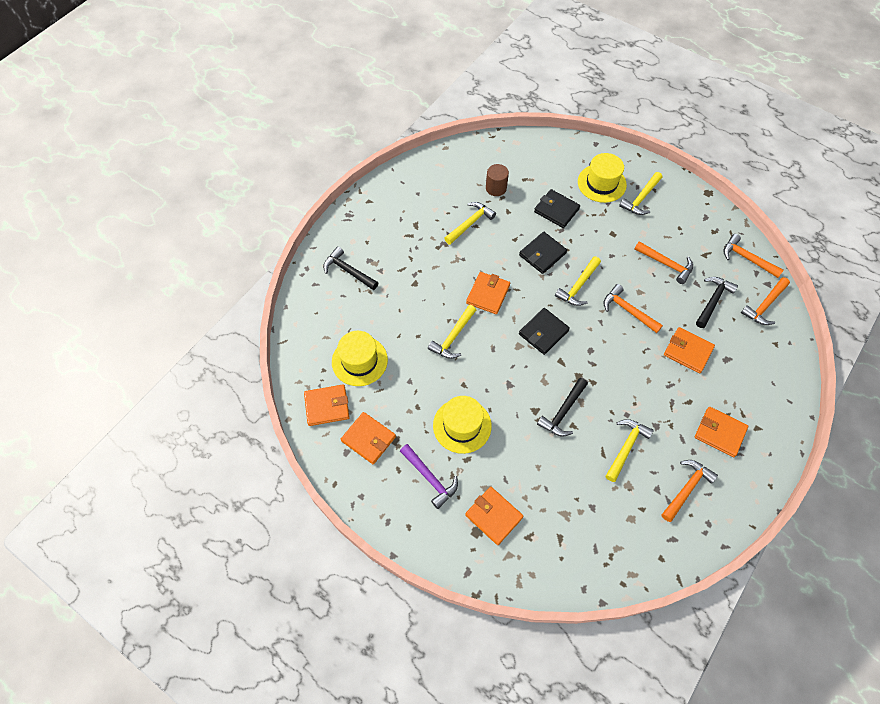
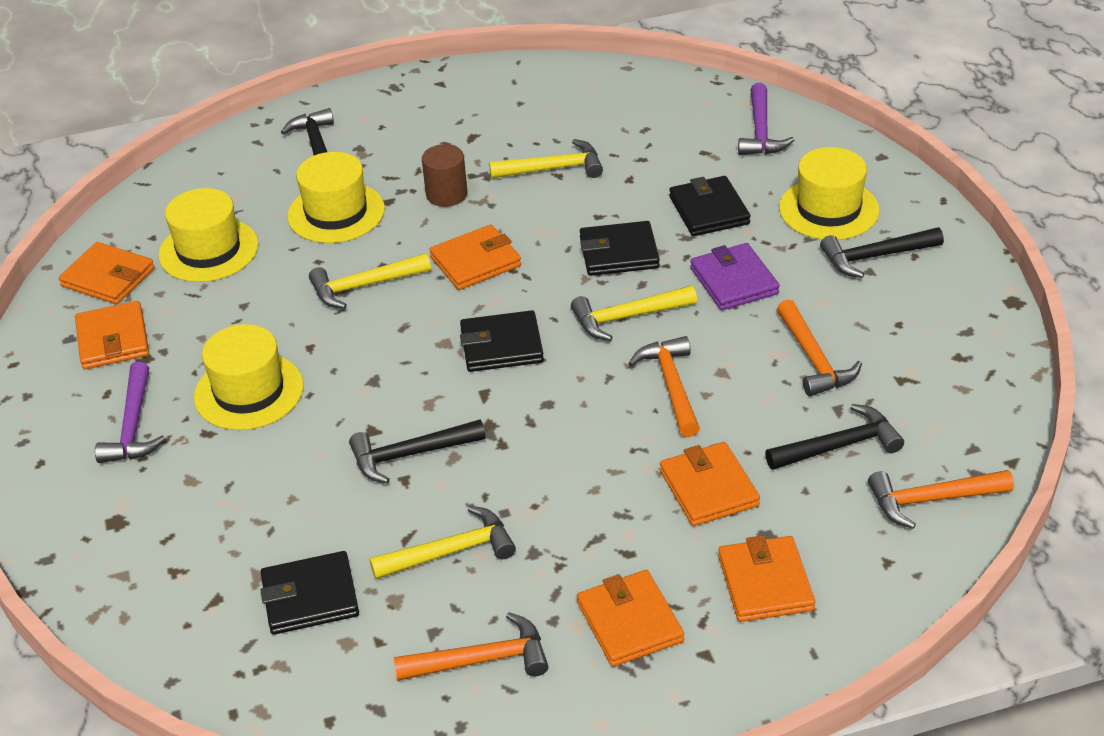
camera: 40 degrees right, 20 degrees down
orange wallet [465,487,524,545] -> orange wallet moved to [718,535,815,622]
brown cylinder [486,164,509,196] -> brown cylinder moved to [422,144,467,207]
yellow hammer [619,172,662,215] -> black hammer [820,227,944,278]
orange hammer [723,234,784,278] -> none
none -> black wallet [260,551,359,635]
none -> yellow hat [287,152,385,243]
none -> purple wallet [690,243,780,310]
none -> purple hammer [738,83,794,155]

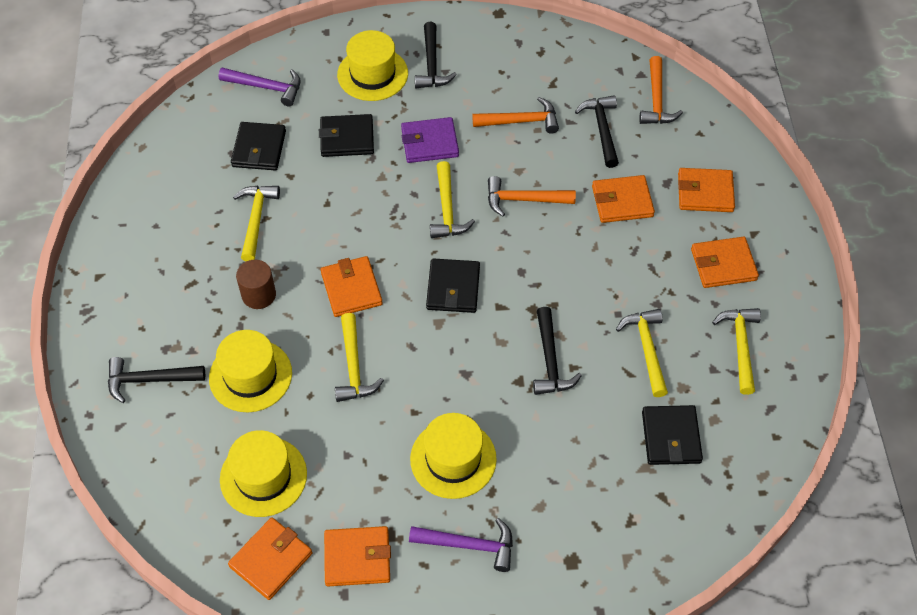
camera: 80 degrees left, 15 degrees up
orange hammer [394,612,549,681] -> yellow hammer [712,308,761,395]
black wallet [580,221,660,276] -> black wallet moved to [231,122,286,170]

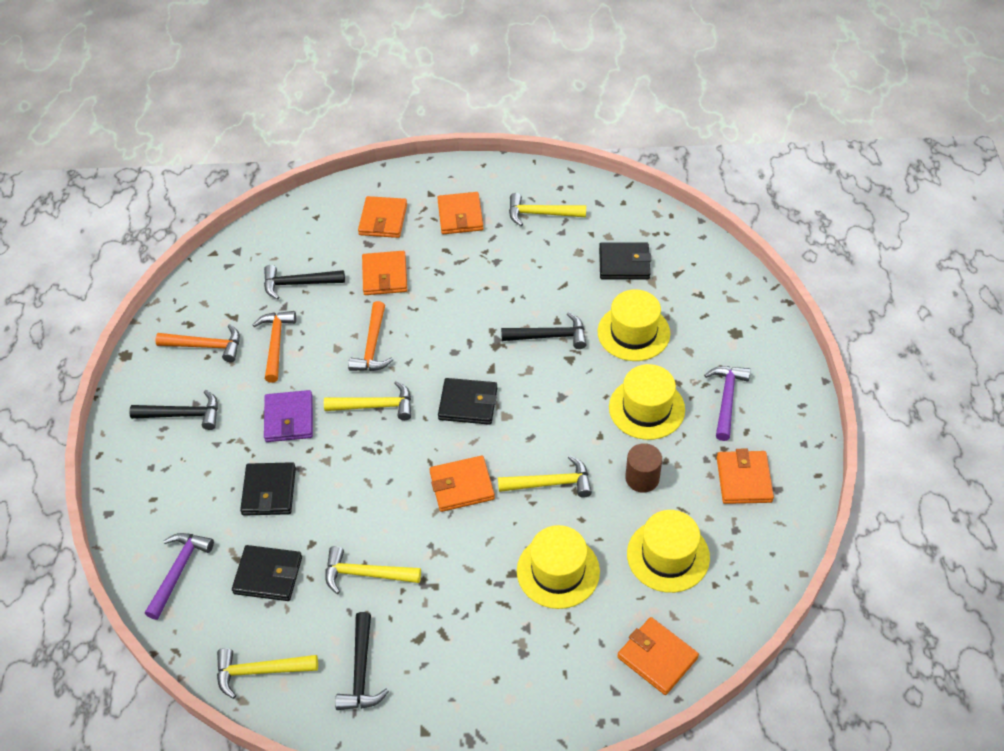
camera: 85 degrees left, 5 degrees down
black hammer [108,357,205,403] -> black hammer moved to [335,612,389,710]
orange wallet [228,517,312,600] -> orange wallet moved to [617,617,699,695]
brown cylinder [236,260,276,309] -> brown cylinder moved to [625,443,662,493]
yellow hat [337,30,408,101] -> yellow hat moved to [598,290,670,361]
yellow hammer [616,309,668,397] -> yellow hammer moved to [217,648,318,699]
orange hammer [639,56,683,124] -> orange hammer moved to [155,324,240,362]

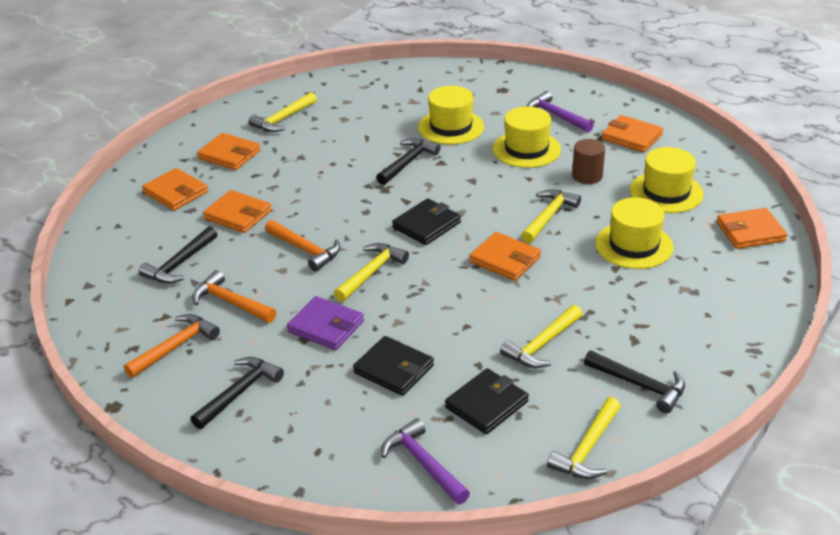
camera: 55 degrees left, 15 degrees down
orange wallet [429,456,495,512] -> orange wallet turned 75 degrees counterclockwise [469,232,541,281]
black wallet [599,242,651,280] -> none

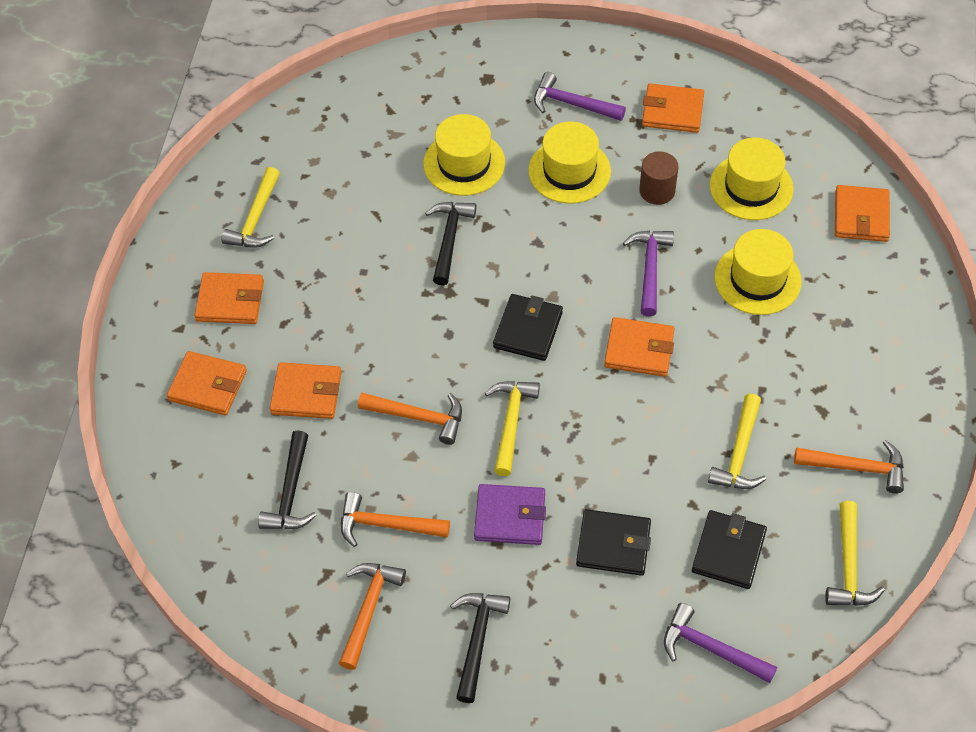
camera: 25 degrees left, 20 degrees up
yellow hammer [521,189,581,243] -> purple hammer [623,231,674,317]
black hammer [584,351,685,414] -> orange hammer [794,440,904,494]
orange wallet [716,208,787,249] -> orange wallet turned 45 degrees counterclockwise [835,185,890,242]

